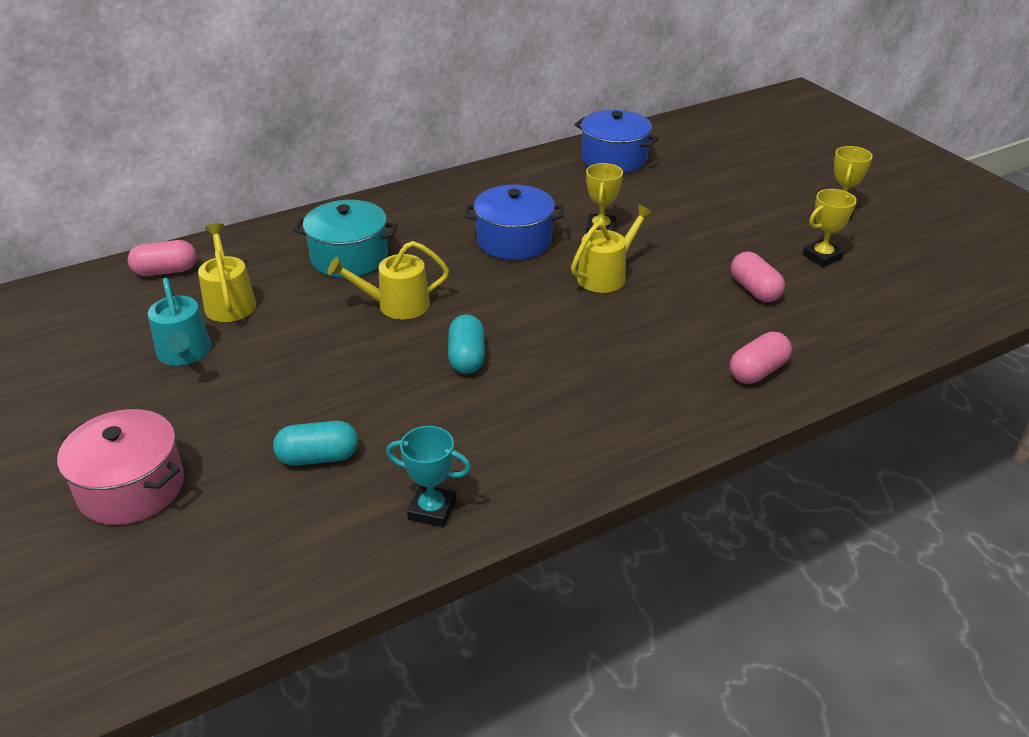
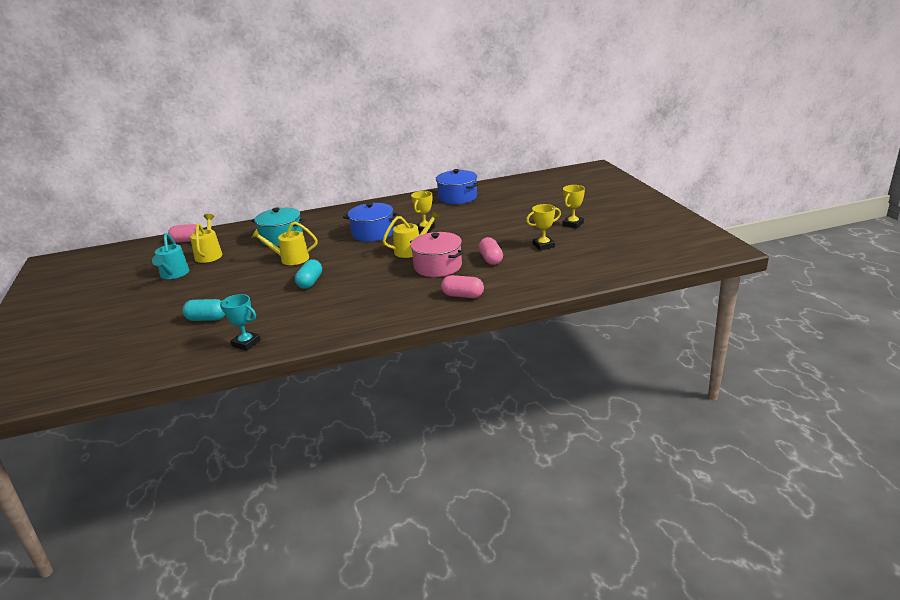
camera: 15 degrees right, 10 degrees down
pink pot [57,409,184,525] -> pink pot moved to [410,232,464,277]
pink capsule [730,332,792,384] -> pink capsule turned 45 degrees clockwise [441,275,484,298]

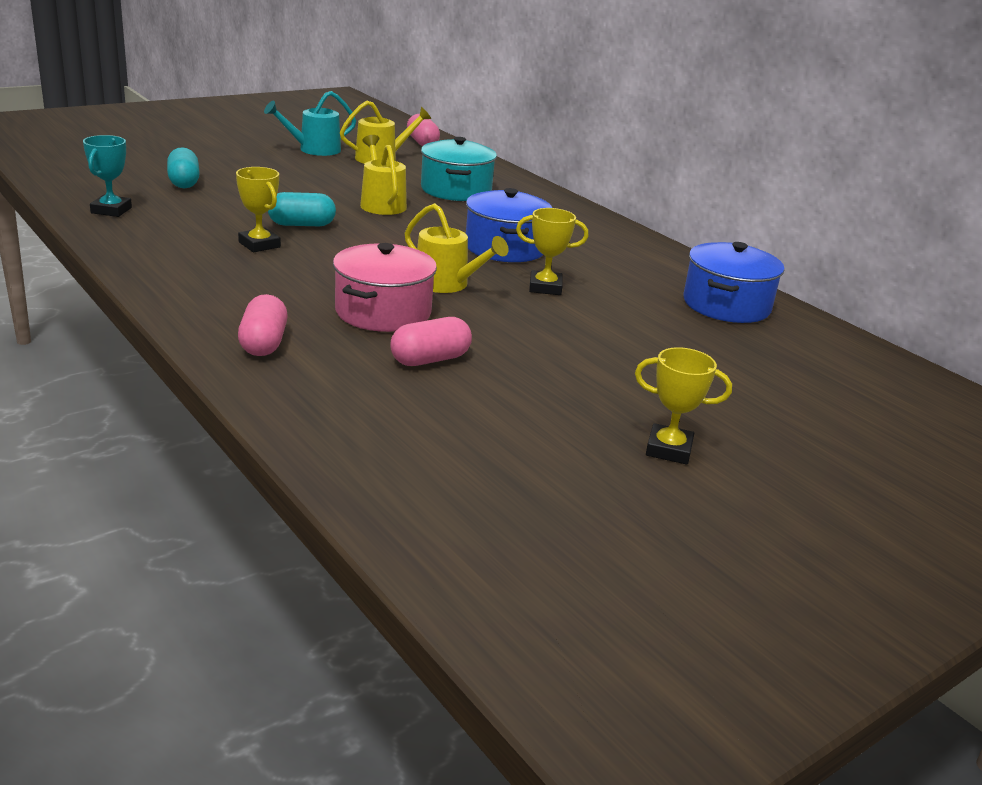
camera: 65 degrees right, 0 degrees up
yellow trophy [526,204,561,250] -> yellow trophy moved to [236,167,281,252]

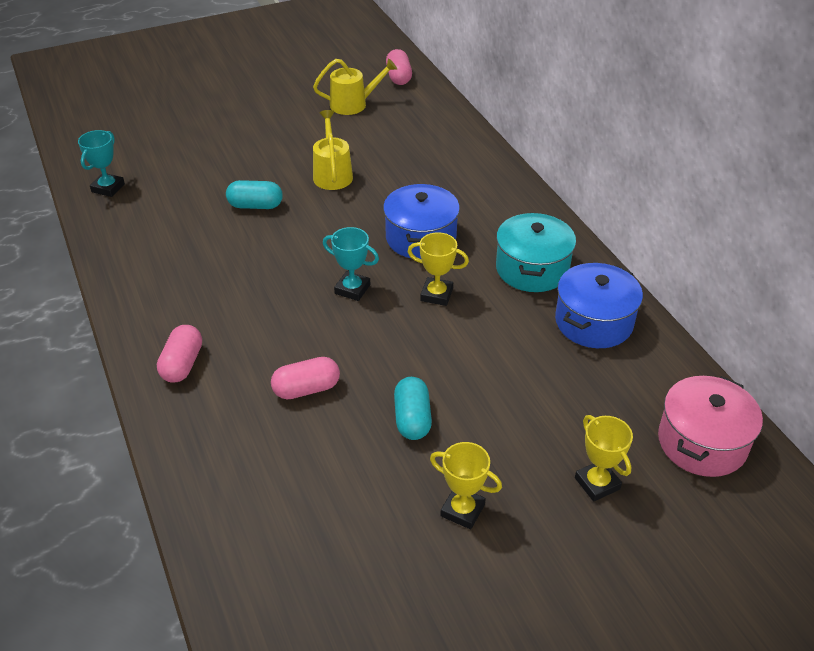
camera: 15 degrees right, 15 degrees up
turquoise capsule [167,147,200,188] -> turquoise capsule moved to [394,377,432,440]
yellow trophy [236,167,281,252] -> yellow trophy moved to [575,415,633,502]
turquoise watering can [264,91,356,156] -> none
pink pot [333,243,437,332] -> pink pot moved to [658,376,763,477]
yellow watering can [405,203,509,293] -> turquoise trophy [323,227,379,301]
turquoise pot [421,137,497,201] -> turquoise pot moved to [496,213,576,292]

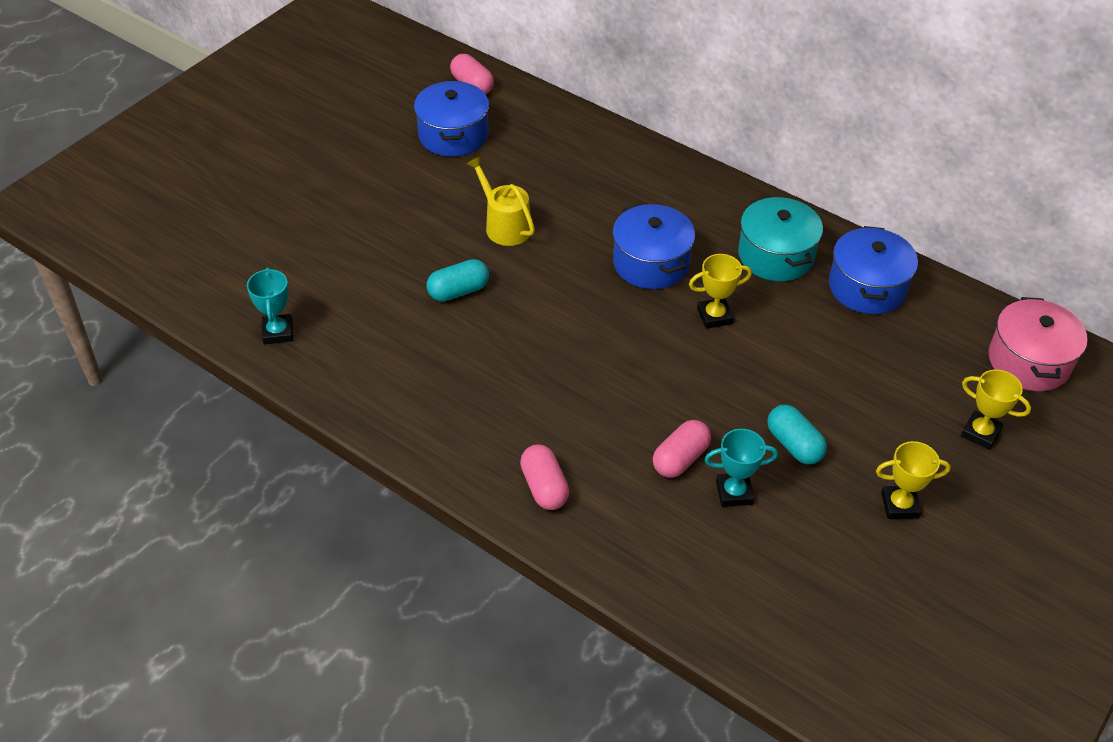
camera: 30 degrees left, 5 degrees up
yellow watering can [313,58,397,115] -> blue pot [414,81,489,157]
turquoise trophy [323,227,379,301] -> turquoise trophy moved to [705,429,778,507]

